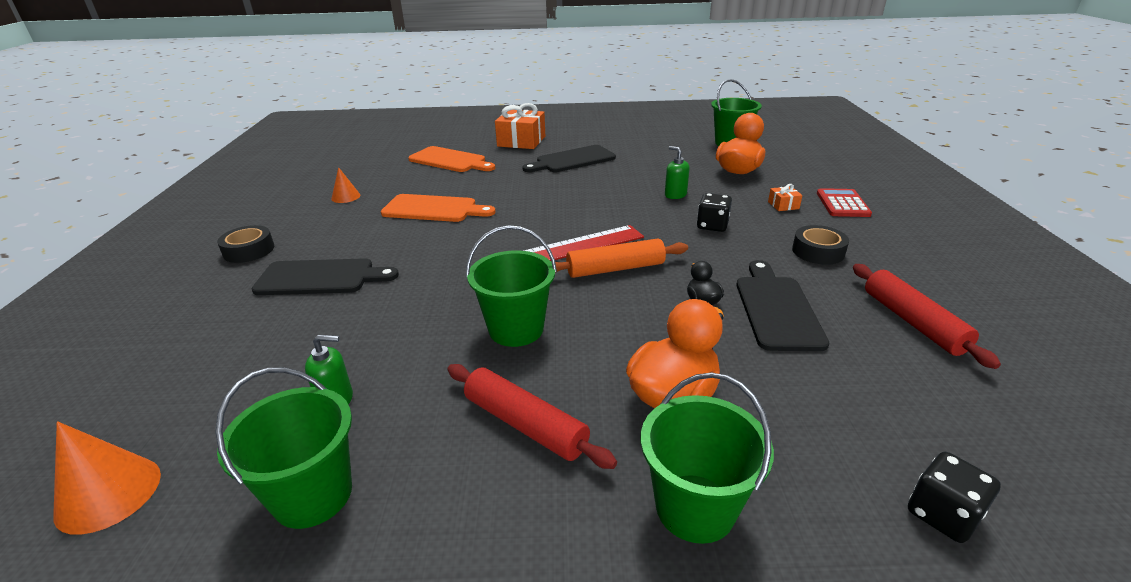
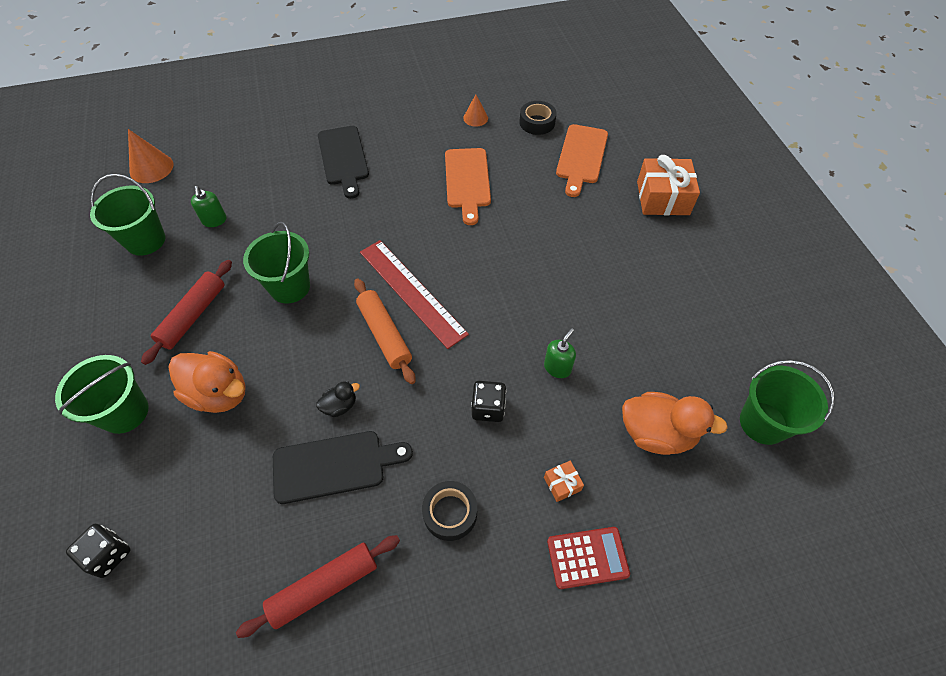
camera: 75 degrees right, 25 degrees up
black tape [217,225,274,263] -> black tape moved to [519,101,556,135]
black cutting board [522,145,616,172] -> none

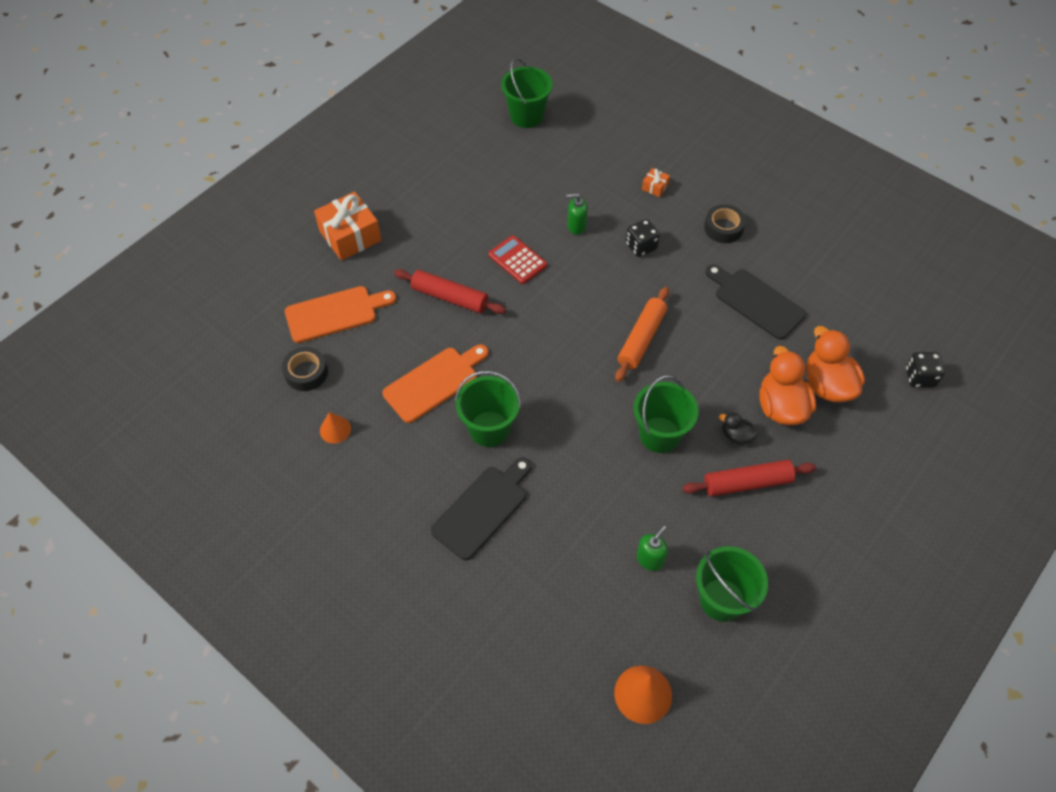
camera: 125 degrees left, 0 degrees up
green bucket [55,355,149,434] -> green bucket moved to [455,371,521,447]
red rolling pin [236,535,400,638] -> red rolling pin moved to [394,269,506,314]
black duck [316,381,360,417] -> black duck moved to [719,412,758,445]
red ruler [360,240,469,349] -> none
red calculator [547,527,630,589] -> red calculator moved to [488,235,547,284]
orange duck [622,392,728,455] -> orange duck moved to [806,326,865,402]

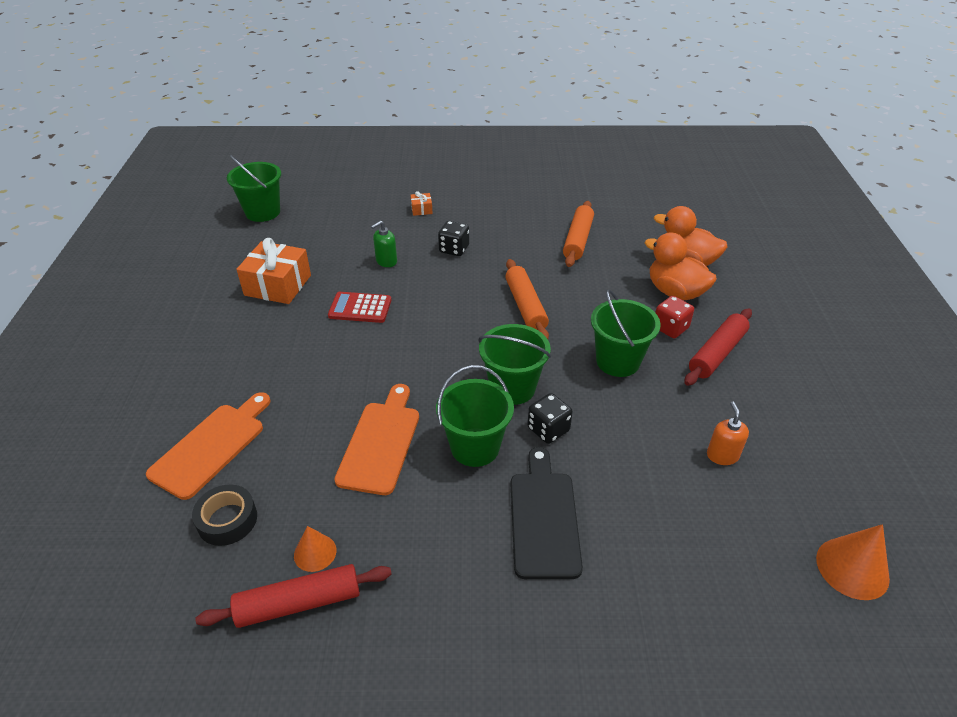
camera: 40 degrees left, 15 degrees down
orange gift [314,192,381,261] -> orange gift moved to [236,238,311,304]
red rolling pin [394,269,506,314] -> red rolling pin moved to [196,564,392,628]
green soap dispenser [637,526,668,571] -> orange soap dispenser [707,401,749,465]
green bucket [696,546,768,622] -> green bucket moved to [478,324,551,405]
black tape [704,204,746,243] -> none
black cutting board [705,264,806,340] -> orange rolling pin [563,201,594,267]
black duck [719,412,758,445] -> red dice [655,296,694,338]
black dice [906,352,945,388] -> black dice moved to [527,393,573,444]

